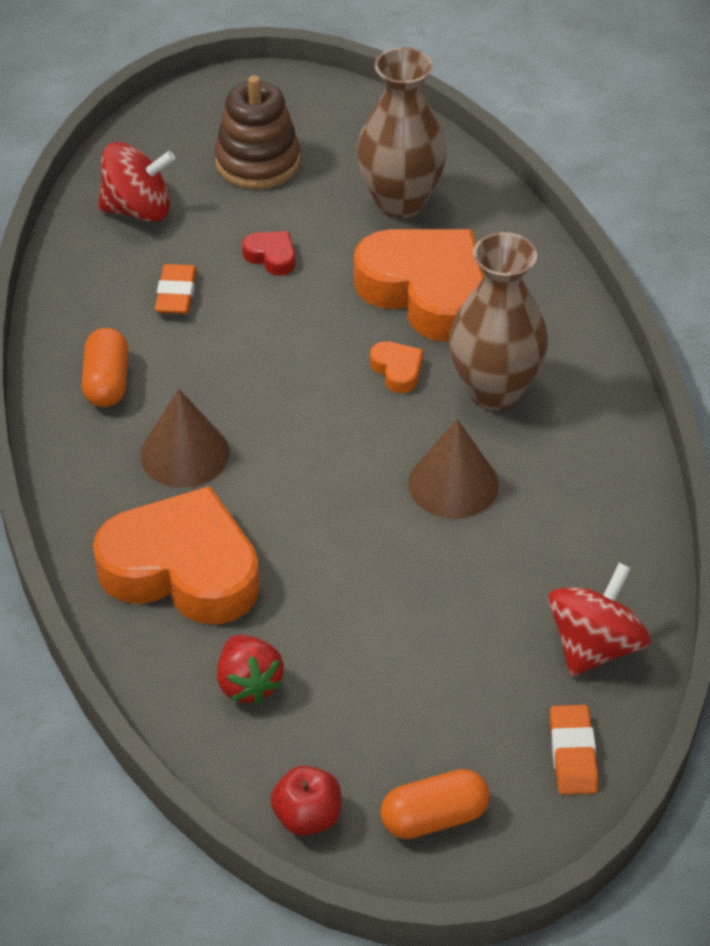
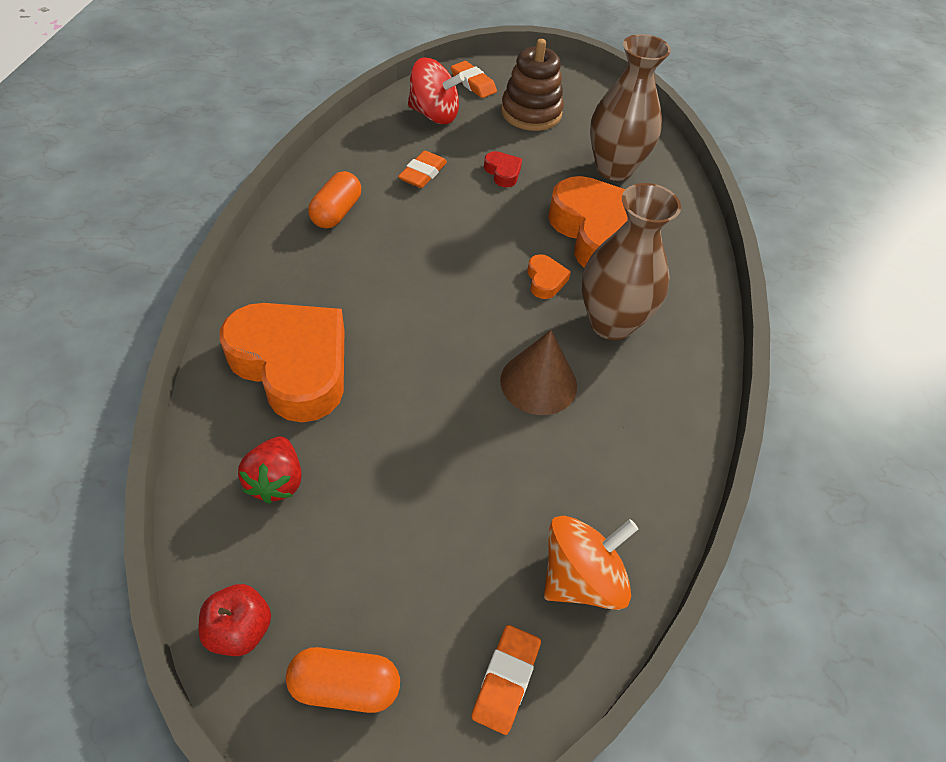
camera: 20 degrees right, 5 degrees up
brown cone [140,389,230,488] -> none
red spinning top [548,563,651,676] -> orange spinning top [544,516,638,610]
none -> orange eraser [451,61,497,98]

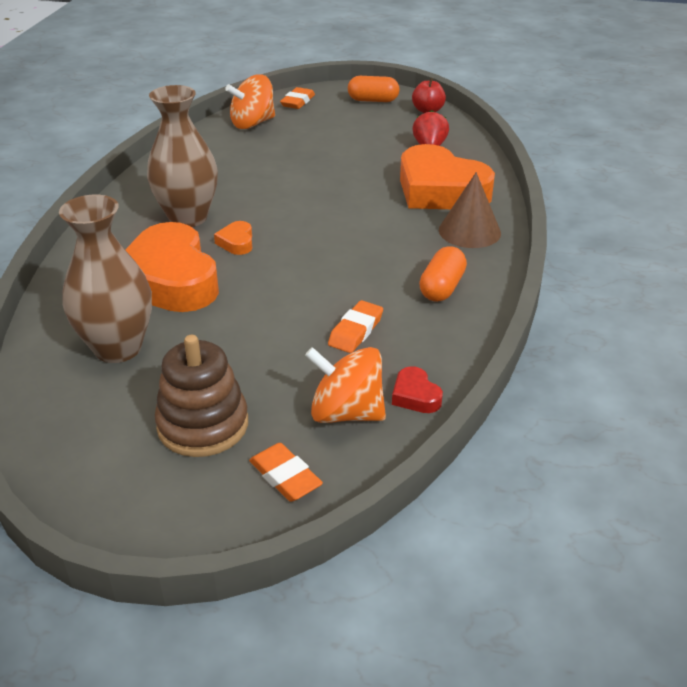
camera: 175 degrees left, 15 degrees down
red spinning top [408,57,465,124] -> orange spinning top [305,347,386,423]
red heart [484,151,522,187] -> red heart moved to [392,366,443,413]
brown cone [500,330,577,415] -> brown cone moved to [439,172,501,248]

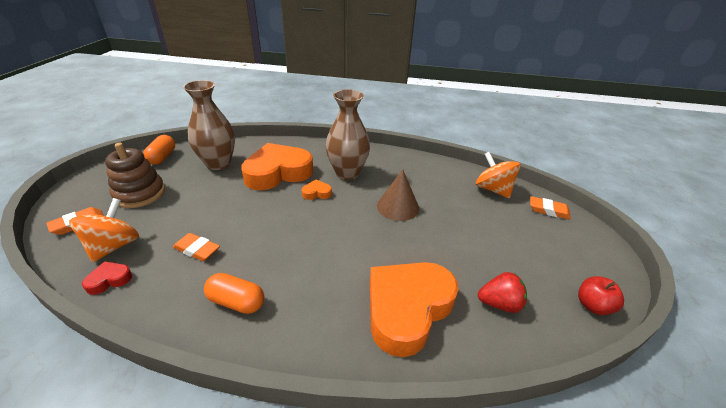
camera: 85 degrees right, 0 degrees up
orange capsule [348,76,400,102] -> orange capsule moved to [143,135,175,165]
brown cone [439,172,501,248] -> brown cone moved to [377,169,419,221]

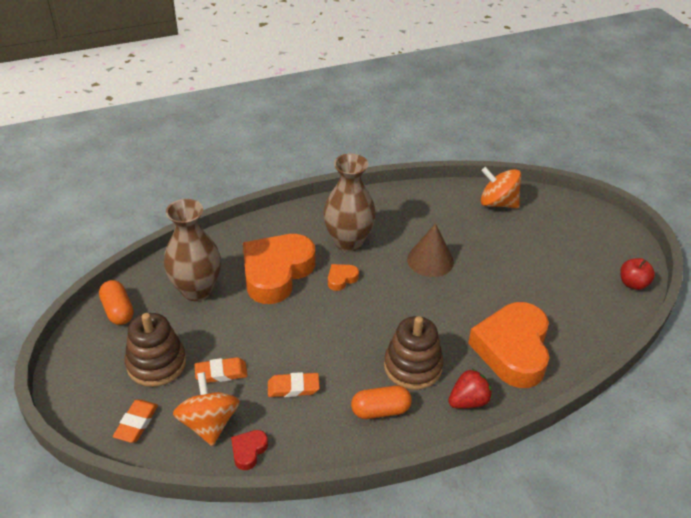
camera: 30 degrees left, 5 degrees up
red strawberry [478,272,527,313] -> red strawberry moved to [448,369,492,409]
orange eraser [530,196,571,220] -> orange eraser moved to [194,357,248,383]
none -> brown stacking toy [384,316,444,390]

